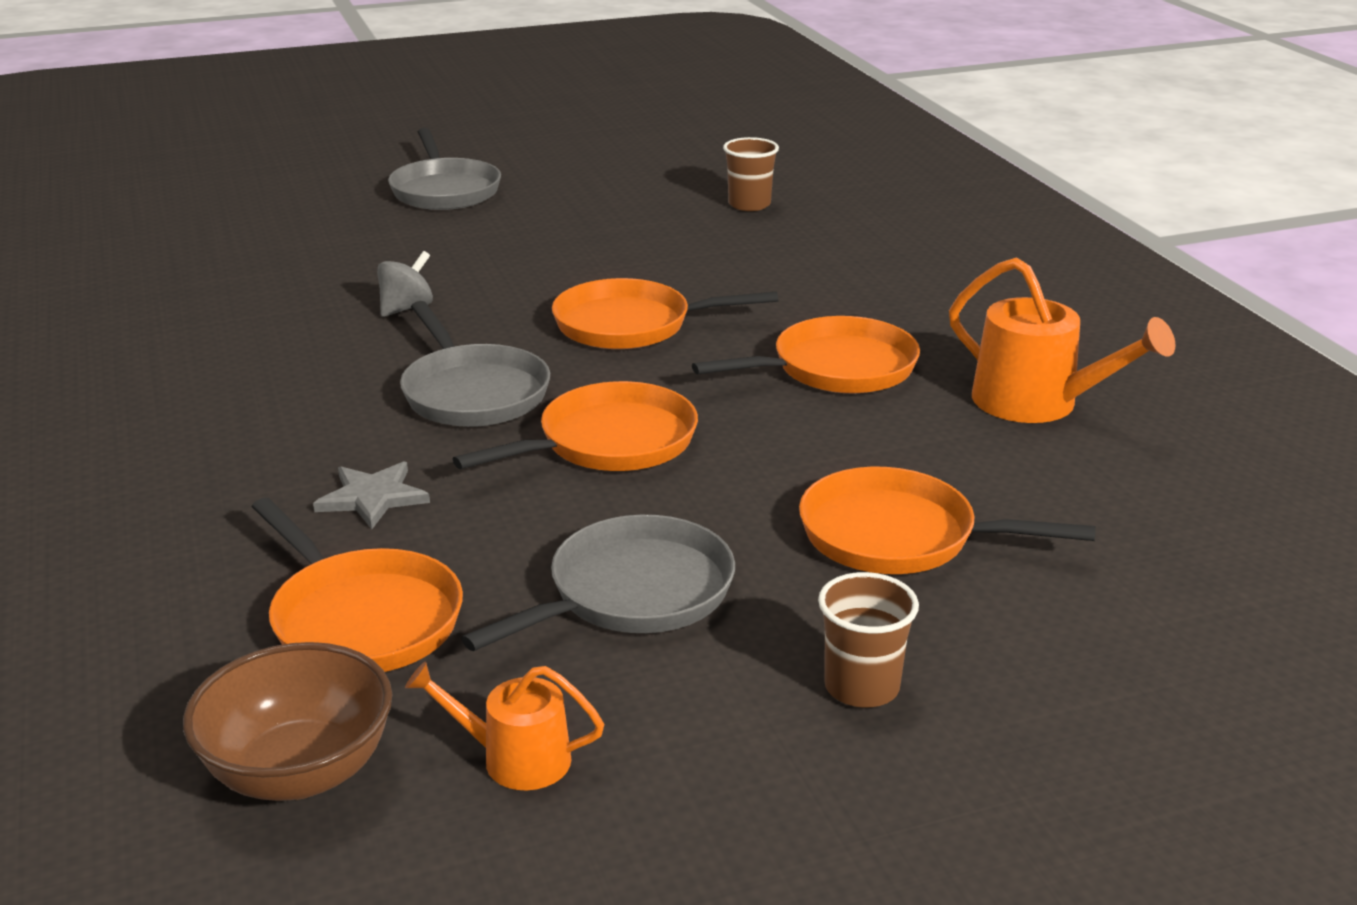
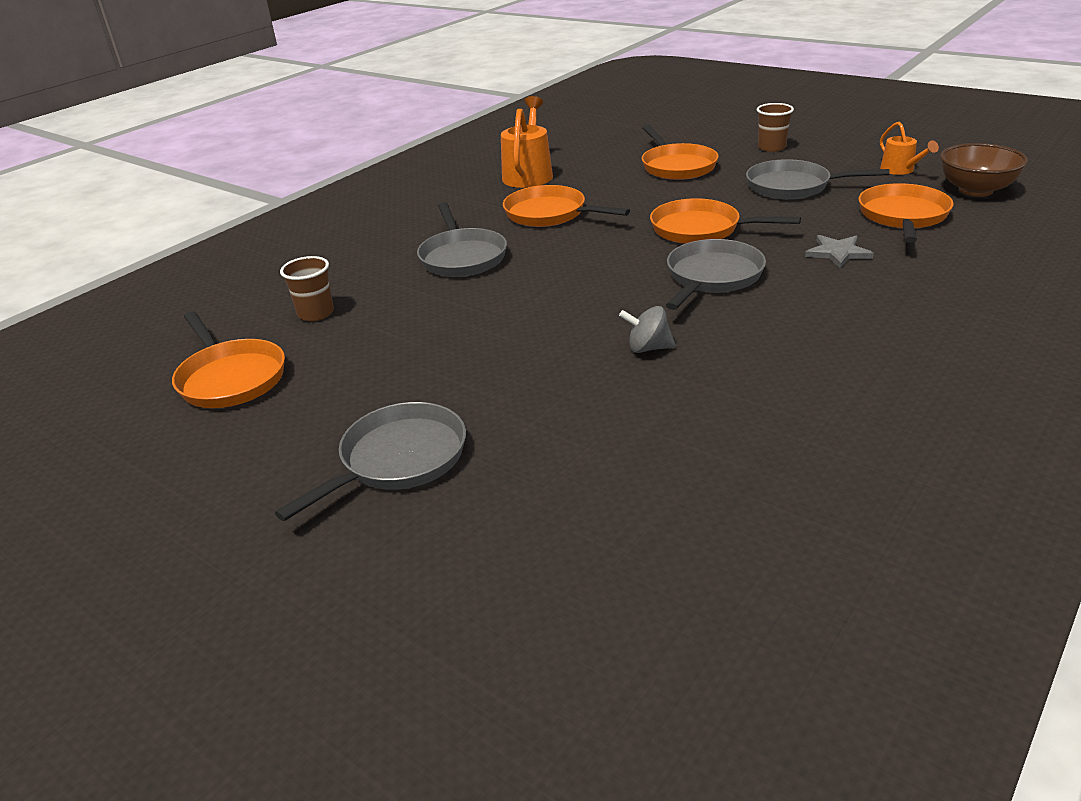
camera: 120 degrees left, 5 degrees up
orange pan [552,278,778,349] -> orange pan moved to [172,311,285,408]
none -> grey pan [417,202,507,277]

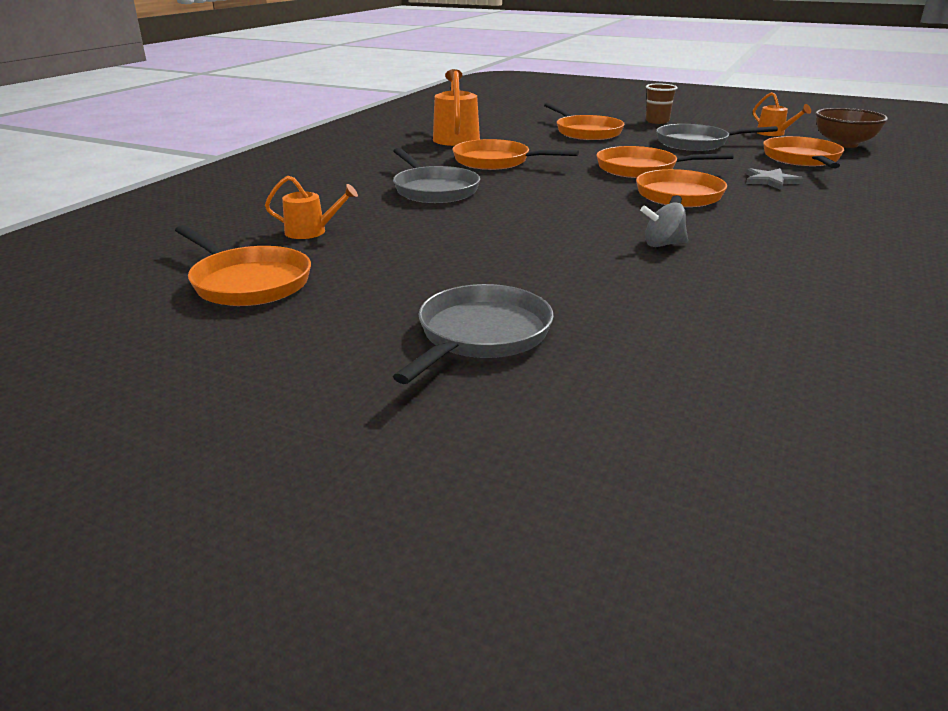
camera: 15 degrees left, 5 degrees down
brown cup [280,256,334,321] -> orange watering can [265,176,358,239]
grey pan [666,239,766,310] -> orange pan [636,169,727,207]

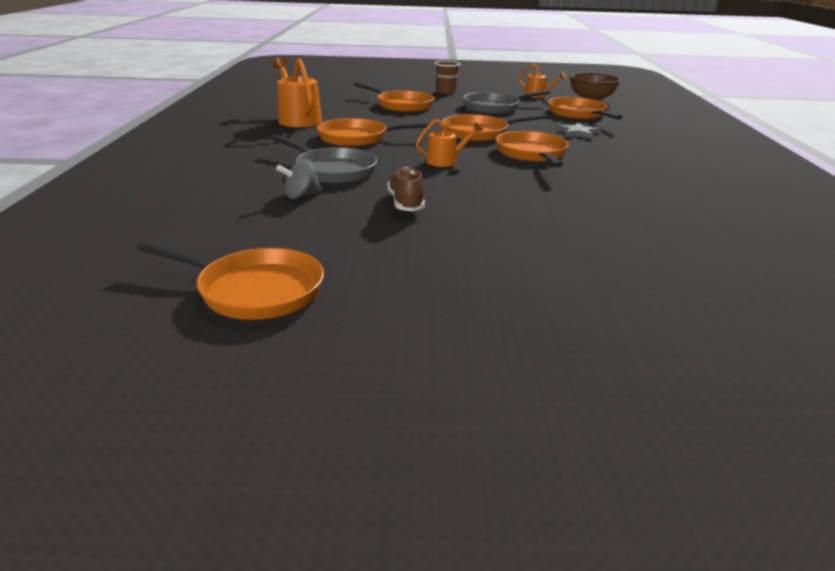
camera: 25 degrees left, 0 degrees up
orange watering can [265,176,358,239] -> orange watering can moved to [416,119,483,167]
grey pan [393,284,554,384] -> none
grey spinning top [640,202,688,247] -> grey spinning top moved to [276,159,322,199]
none -> brown shoe [387,167,425,211]

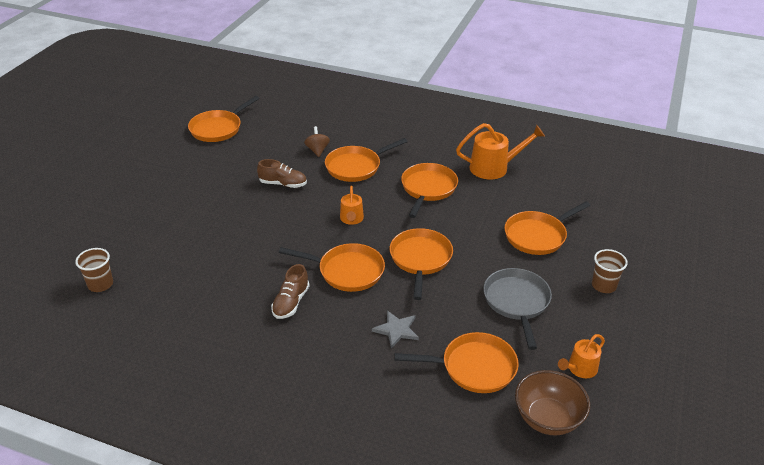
camera: 110 degrees right, 10 degrees up
grey pan [271,134,377,183] -> orange pan [325,138,408,182]
grey spinning top [276,159,322,199] -> brown spinning top [304,126,330,157]
none -> brown cup [75,248,113,292]
none -> brown shoe [271,264,309,319]

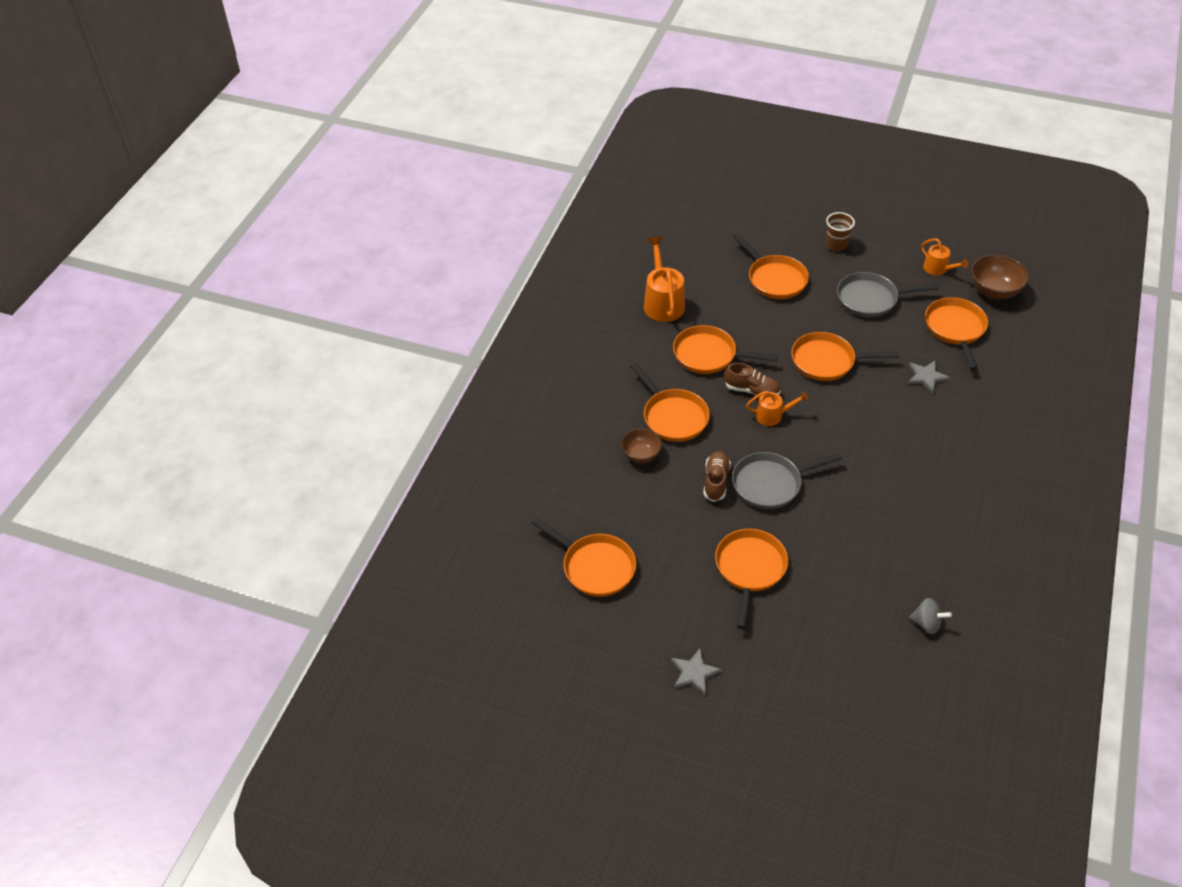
camera: 90 degrees left, 10 degrees up
brown cup [75,248,113,292] -> grey spinning top [909,598,952,634]
brown shoe [271,264,309,319] -> brown shoe moved to [725,363,781,395]
orange pan [279,243,385,292] -> orange pan moved to [715,529,788,629]
brown spinning top [304,126,330,157] -> brown bowl [621,428,662,463]
none -> grey star [671,648,722,696]
none -> grey pan [732,452,842,509]

